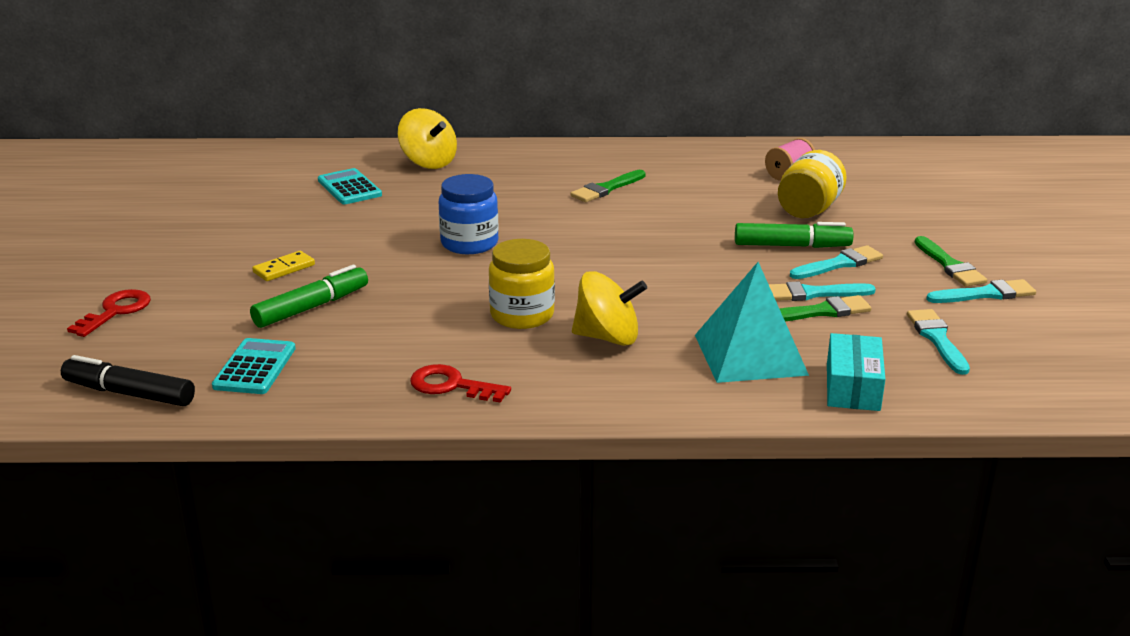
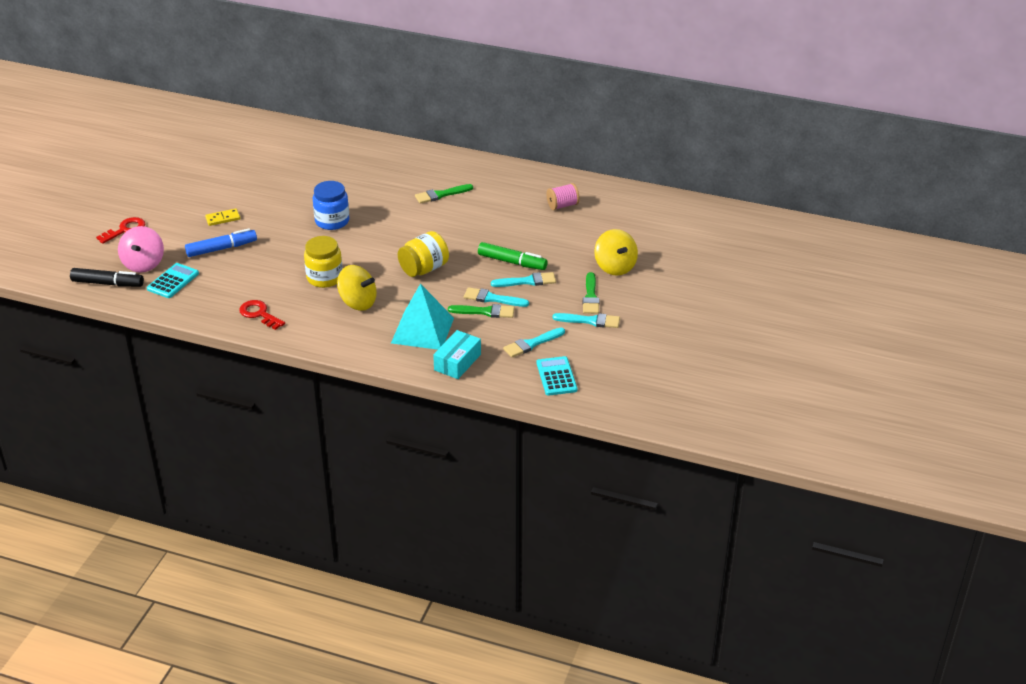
camera: 20 degrees right, 10 degrees up
black marker [61,355,195,406] -> black marker turned 150 degrees clockwise [70,268,144,287]
green marker [250,265,368,328] -> blue marker [185,228,257,257]
turquoise calculator [318,168,382,204] -> turquoise calculator moved to [537,356,577,396]
yellow spinning top [398,108,457,169] -> yellow spinning top moved to [594,229,638,276]
yellow jar [778,150,847,218] -> yellow jar moved to [398,231,449,277]
turquoise brush [907,309,970,375] -> turquoise brush turned 135 degrees counterclockwise [503,328,565,358]
none -> pink spinning top [118,226,164,273]

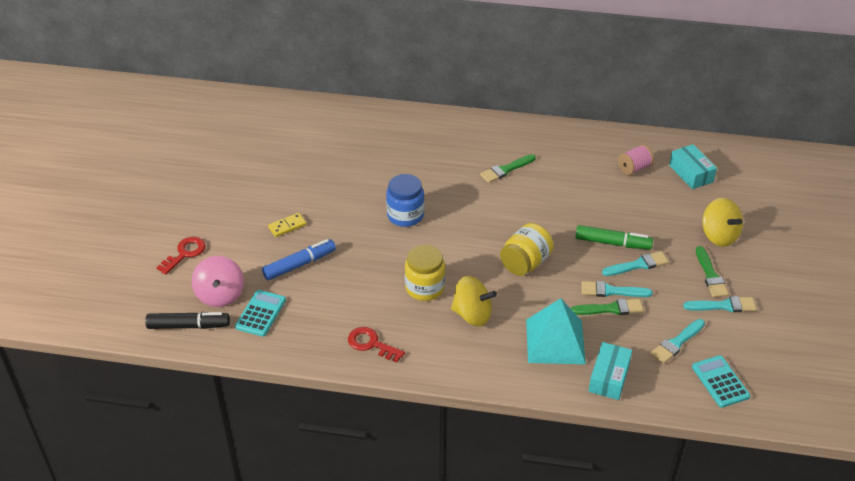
camera: 10 degrees left, 5 degrees up
none -> turquoise box [669,144,717,189]

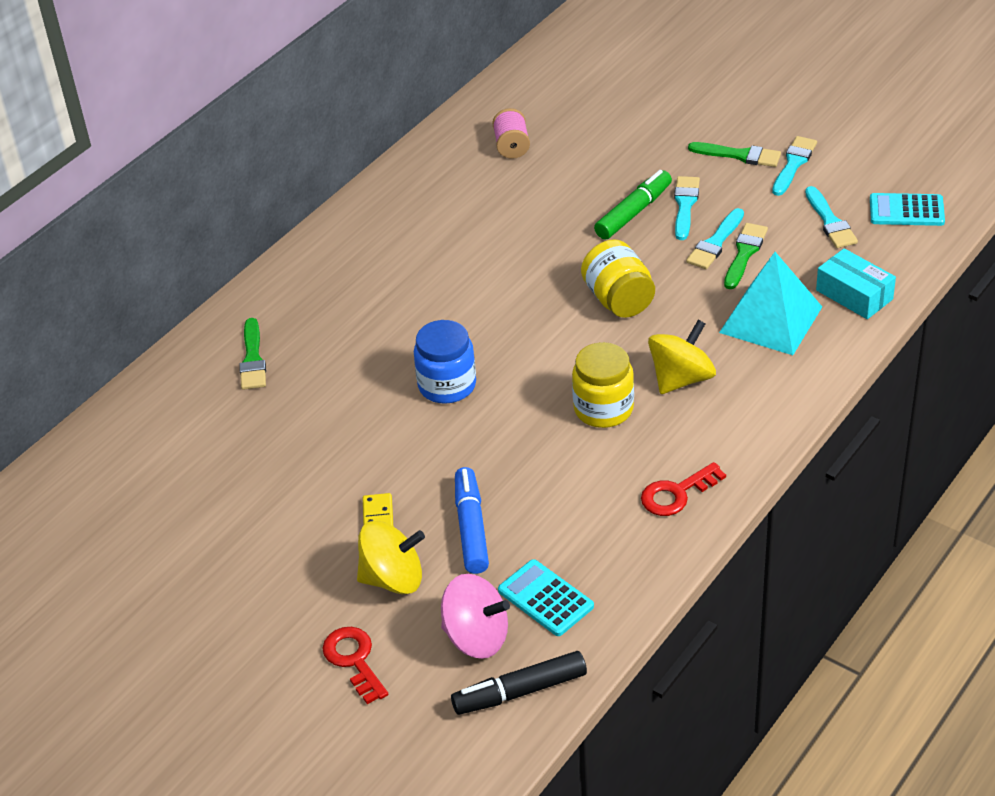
camera: 60 degrees left, 0 degrees up
black marker [145,312,230,329] -> black marker turned 135 degrees counterclockwise [451,651,587,715]
green brush [480,154,536,183] -> green brush moved to [239,318,266,390]
turquoise box [669,144,717,189] -> none
yellow spinning top [702,198,743,247] -> yellow spinning top moved to [357,521,425,595]

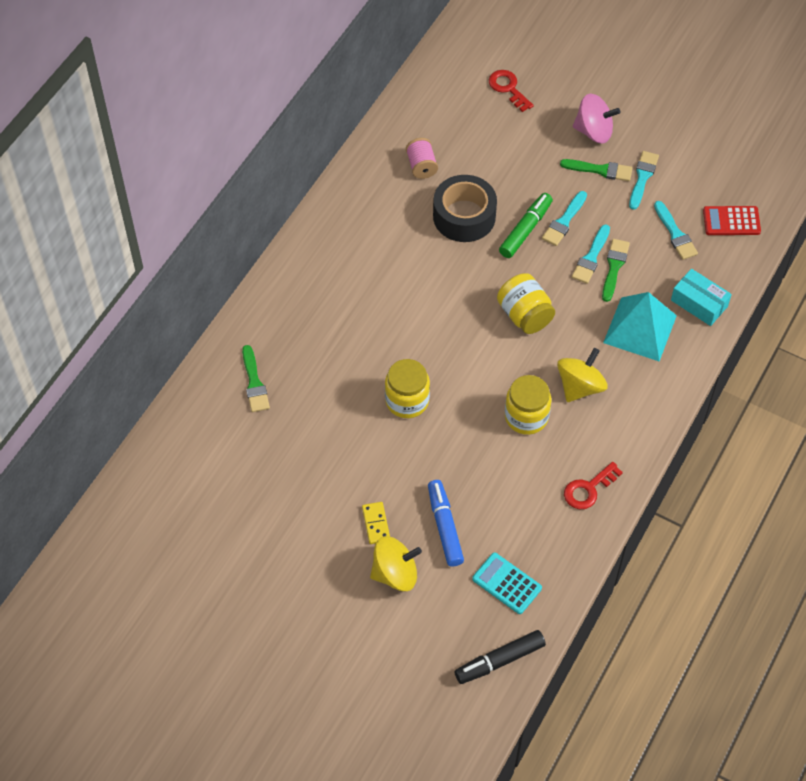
camera: 10 degrees left, 15 degrees up
red key [322,627,388,704] -> red key moved to [489,70,534,112]
blue jar [414,320,476,404] -> yellow jar [385,359,430,418]
pink spinning top [441,574,510,659] -> pink spinning top moved to [573,94,620,144]
turquoise brush [674,176,700,240] -> turquoise brush turned 150 degrees counterclockwise [542,191,587,246]
turquoise calculator [870,193,945,226] -> red calculator [703,206,761,235]
none -> black tape [433,175,497,242]

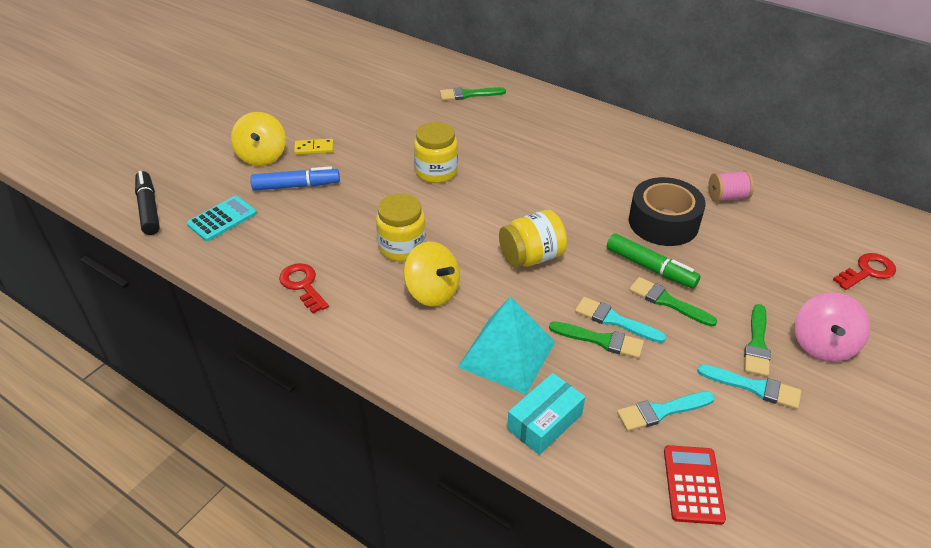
camera: 95 degrees right, 15 degrees down
turquoise brush [542,191,587,246] -> green brush [629,277,717,327]

